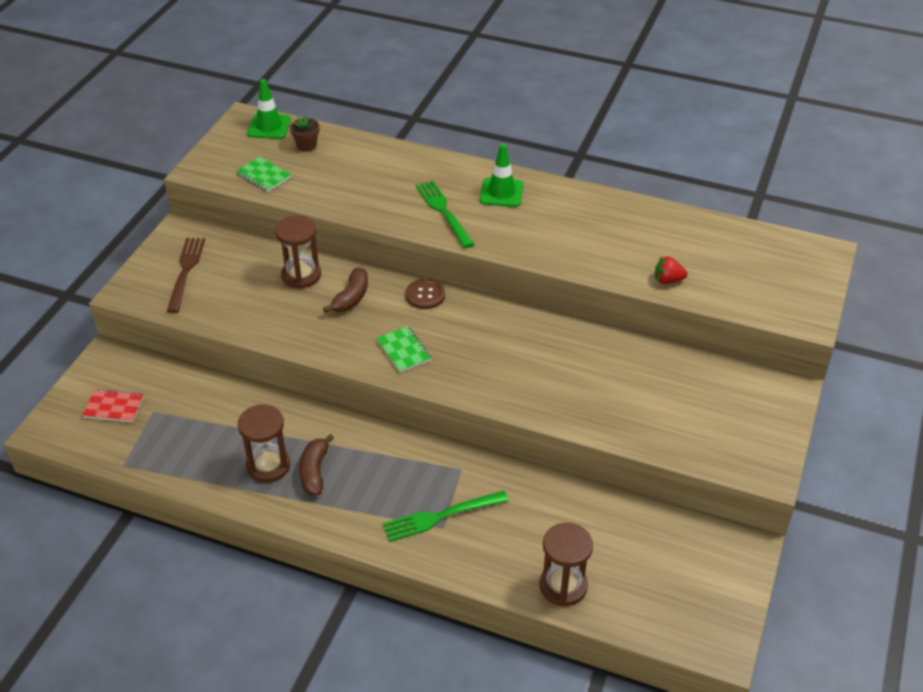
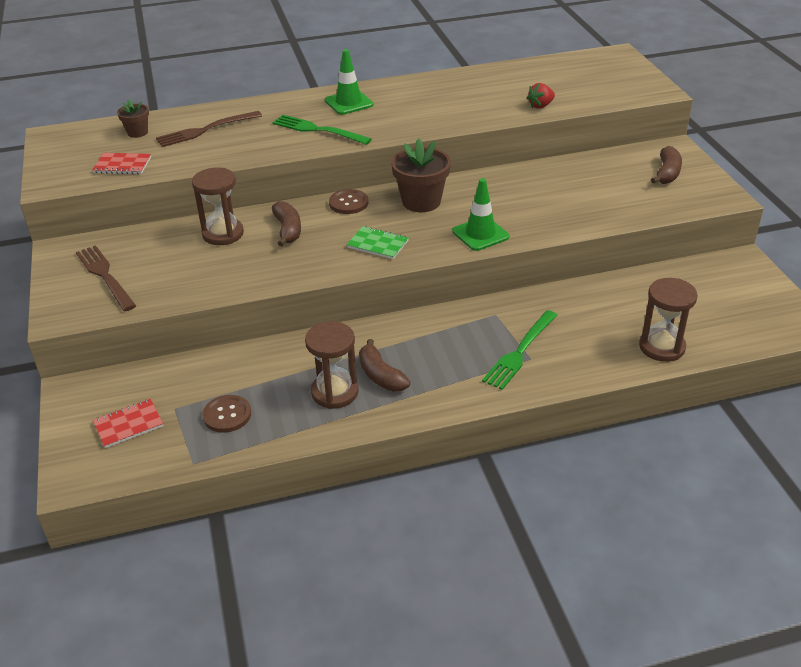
camera: 35 degrees left, 5 degrees down
green notebook [236,157,291,192] -> red notebook [92,153,151,174]
green traffic cone [247,79,291,139] -> green traffic cone moved to [452,178,509,251]
none -> brown fork [156,111,262,147]
none -> brown button [202,395,251,433]
none -> brown flower pot [391,138,451,212]
none -> brown banana [651,146,682,184]

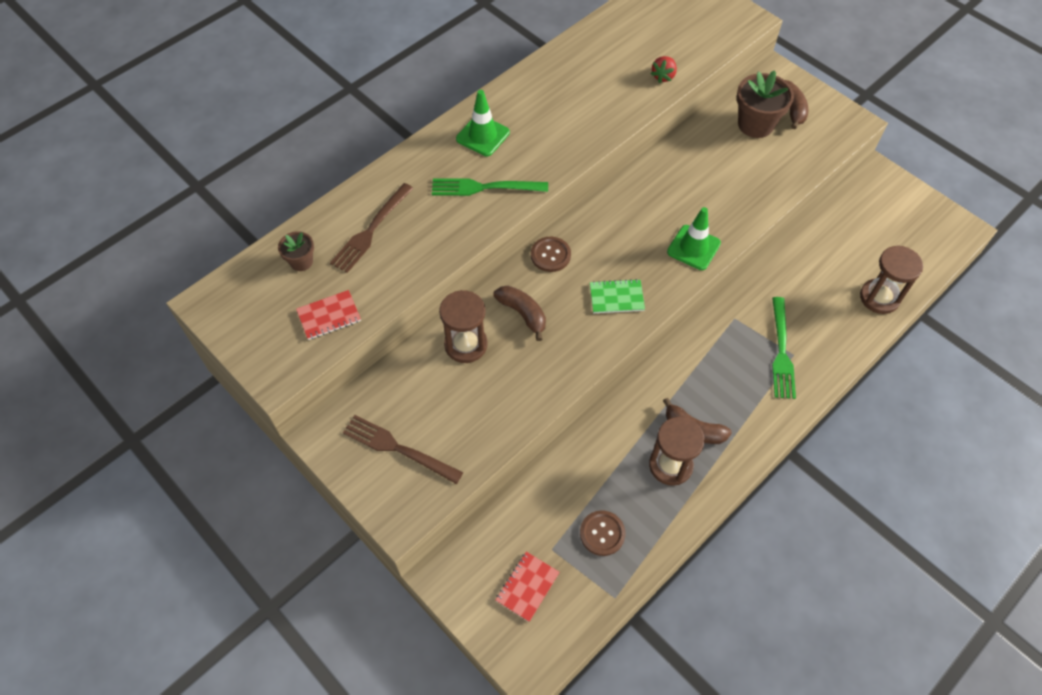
camera: 30 degrees left, 20 degrees up
brown flower pot [391,138,451,212] -> brown flower pot moved to [737,70,794,138]

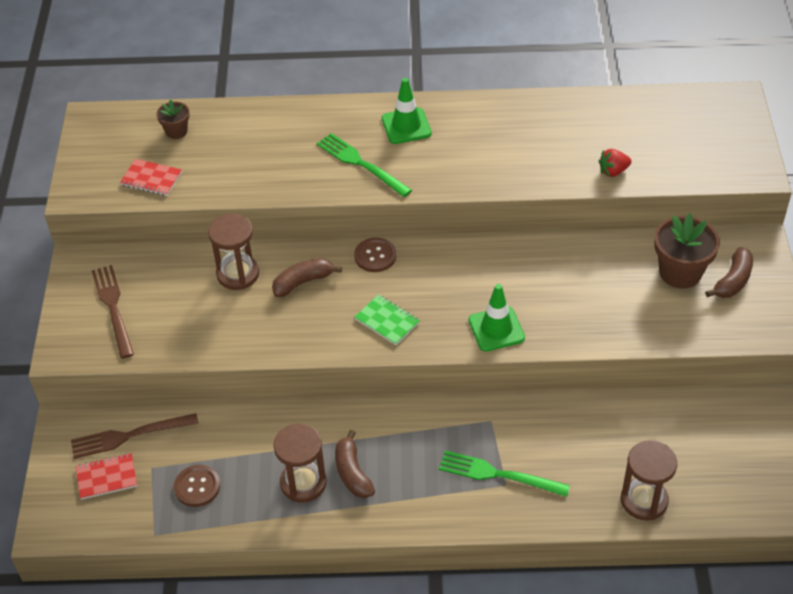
camera: 45 degrees right, 10 degrees down
brown fork [330,183,414,273] -> brown fork moved to [71,413,199,459]
brown banana [493,286,546,341] -> brown banana turned 120 degrees counterclockwise [272,258,342,297]
green fork [772,297,796,399] -> green fork turned 60 degrees clockwise [439,450,570,497]

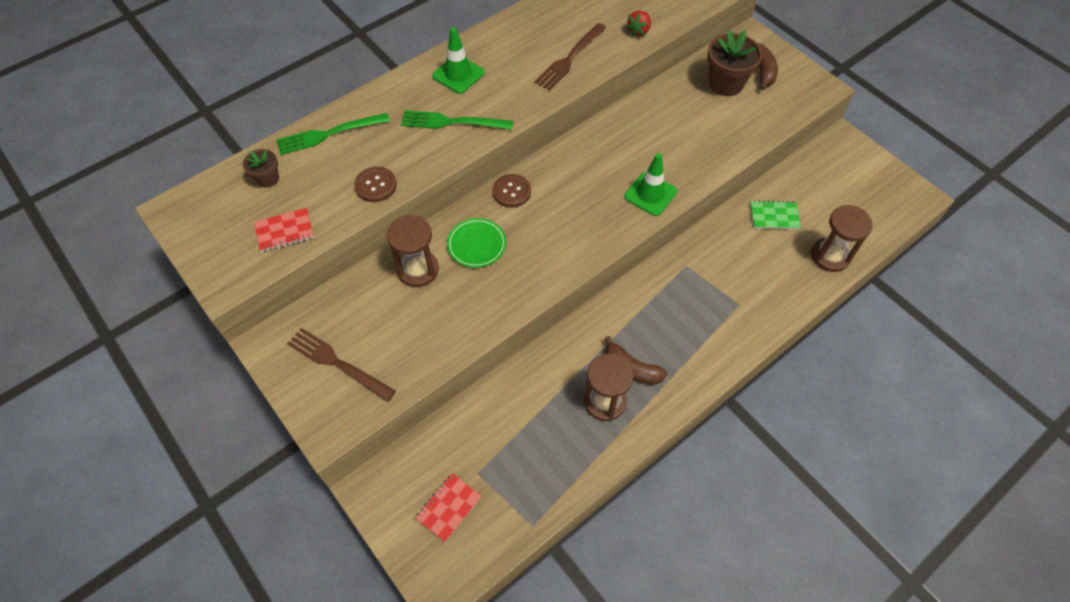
camera: 40 degrees left, 10 degrees up
brown fork [71,413,199,459] -> brown fork moved to [535,23,606,91]
brown button [174,465,220,507] -> brown button moved to [354,167,397,202]
brown banana [272,258,342,297] -> green plate [447,218,506,268]
green notebook [355,295,420,345] -> green notebook moved to [750,200,801,229]
green fork [439,450,570,497] -> green fork moved to [277,113,390,155]

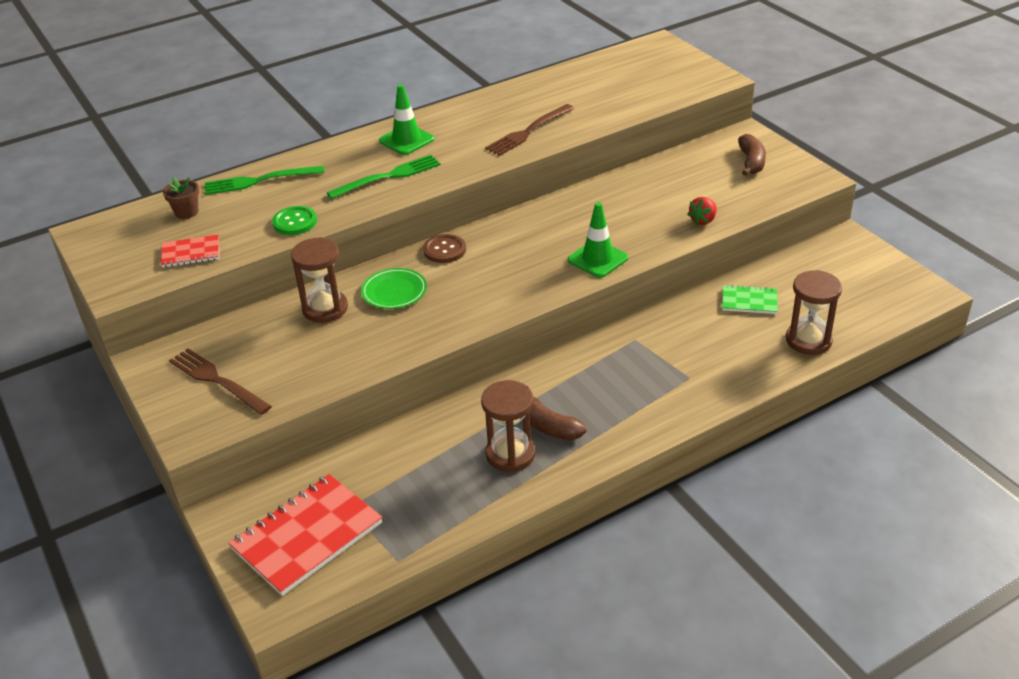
camera: 10 degrees right, 20 degrees down
brown button [354,167,397,202] -> green button [272,206,317,235]
green fork [401,110,513,130] -> green fork turned 135 degrees clockwise [326,155,441,199]
red notebook [415,473,481,542] -> red notebook [229,474,382,596], size x1.92
red strawberry [626,11,651,37] -> red strawberry moved to [687,197,717,226]
brown flower pot [707,30,763,96] -> none

